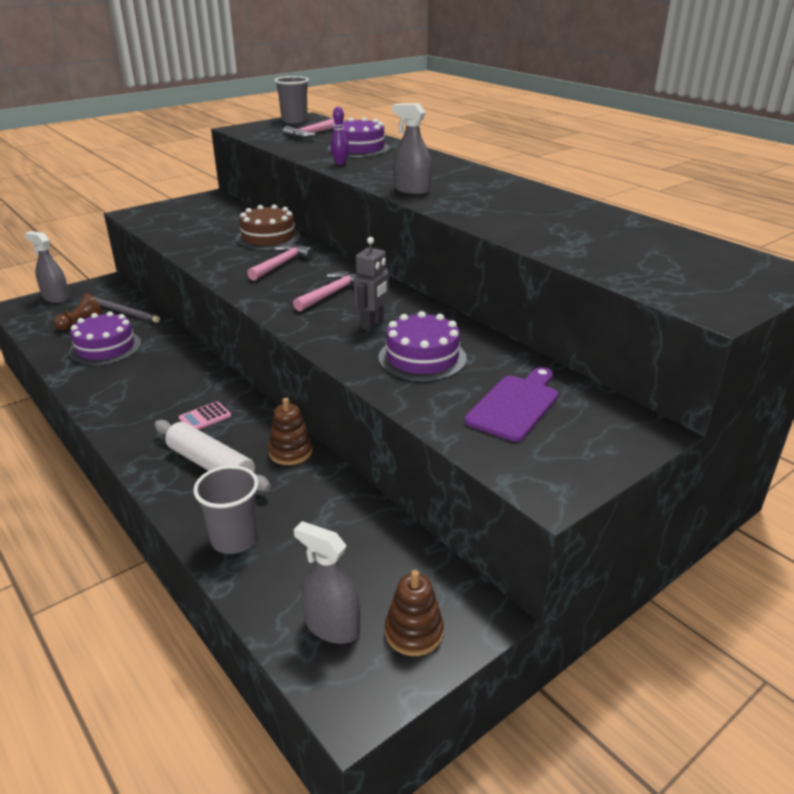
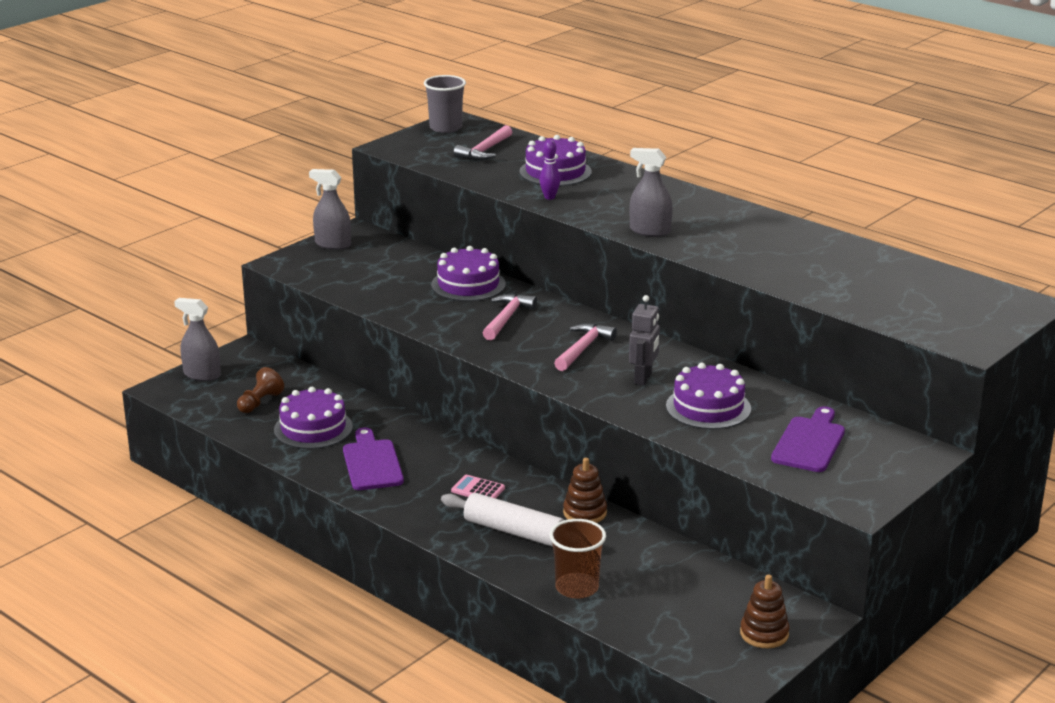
camera: 10 degrees left, 5 degrees down
grey pencil [94,297,160,323] -> none
pink calculator [179,401,231,430] -> pink calculator turned 75 degrees clockwise [451,475,505,498]
grey cup [193,465,259,554] -> brown cup [550,519,606,599]
brown cake [236,204,301,250] -> purple cake [431,246,506,301]
grey spray bottle [294,521,360,644] -> grey spray bottle moved to [309,169,351,250]
none -> purple cutting board [343,428,404,490]

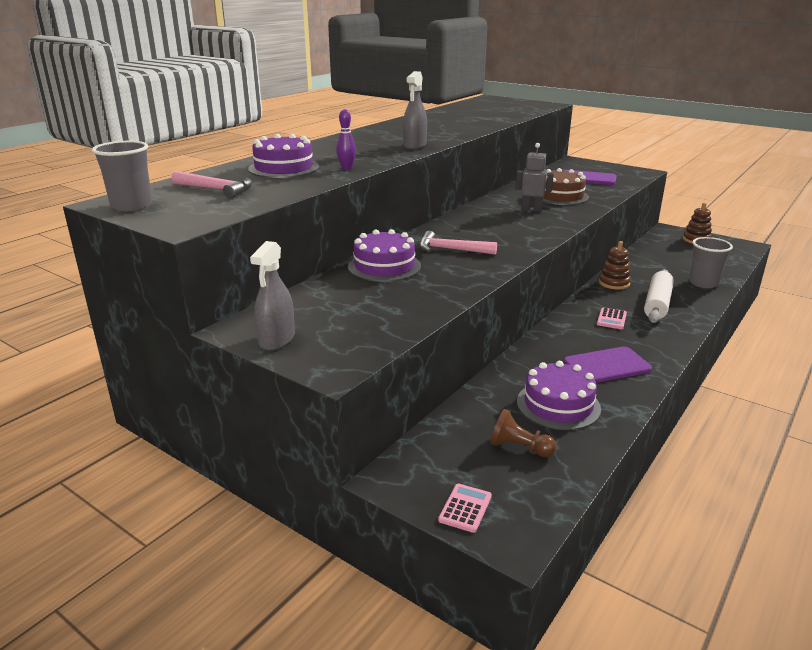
camera: 95 degrees left, 0 degrees up
grey spray bottle [174,298,221,381] -> pink calculator [438,483,492,533]
brown cup [550,519,606,599] -> grey cup [689,237,733,288]
pink hammer [554,323,617,371] -> none
purple cake [666,363,751,429] -> brown cake [533,168,589,205]

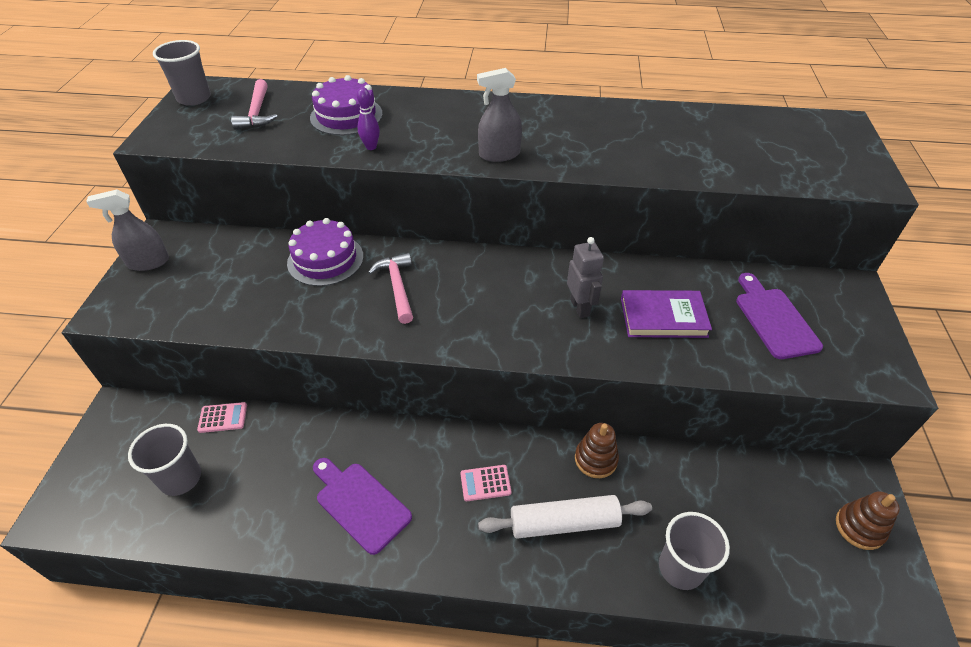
camera: 60 degrees right, 20 degrees up
pink calculator [438,483,492,533] -> pink calculator moved to [197,402,247,433]
brown pawn [490,409,557,457] -> grey cup [128,424,201,496]
purple cake [517,361,601,430] -> none
brown cake [533,168,589,205] -> purple book [621,290,712,338]

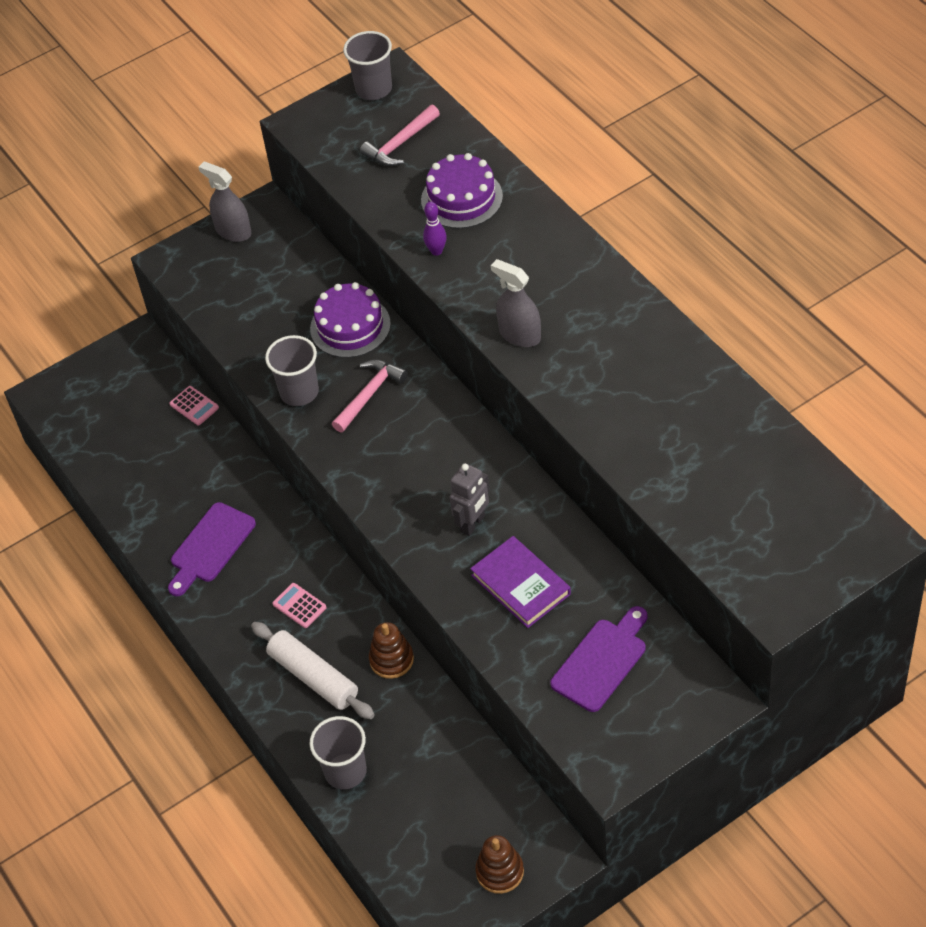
camera: 55 degrees right, 5 degrees up
grey cup [128,424,201,496] -> grey cup moved to [265,335,319,406]
purple cutting board [313,458,412,555] -> purple cutting board turned 150 degrees counterclockwise [168,502,256,596]

